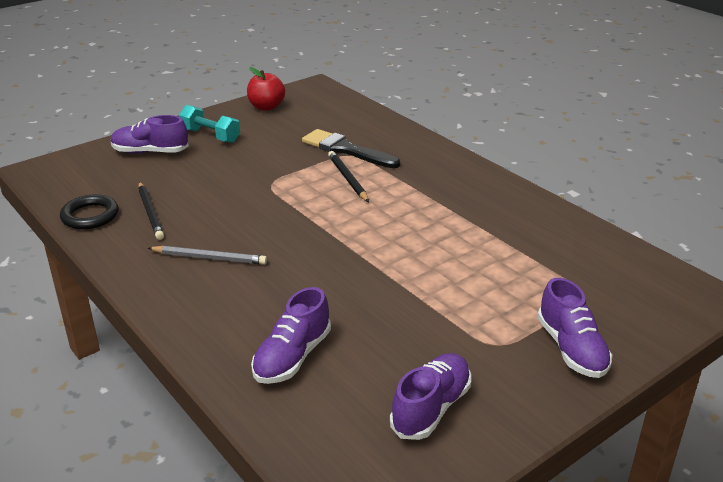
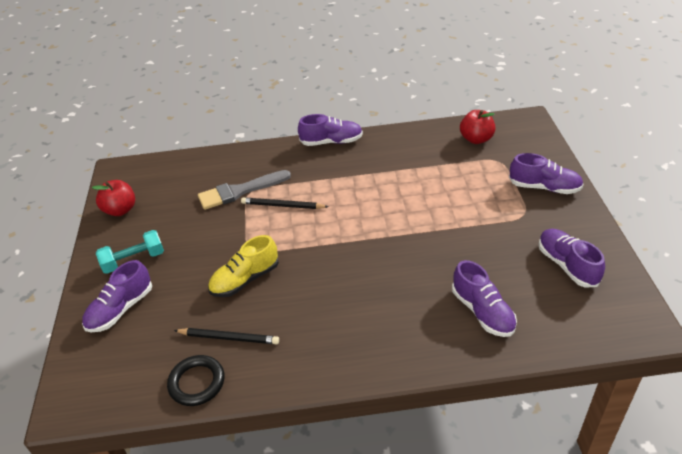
camera: 55 degrees left, 10 degrees up
grey pencil [148,246,267,265] -> none
black brush [302,129,400,168] -> grey brush [198,170,291,210]
none -> yellow shoe [208,235,279,297]
none -> purple shoe [298,114,363,146]
none -> red apple [460,110,495,144]

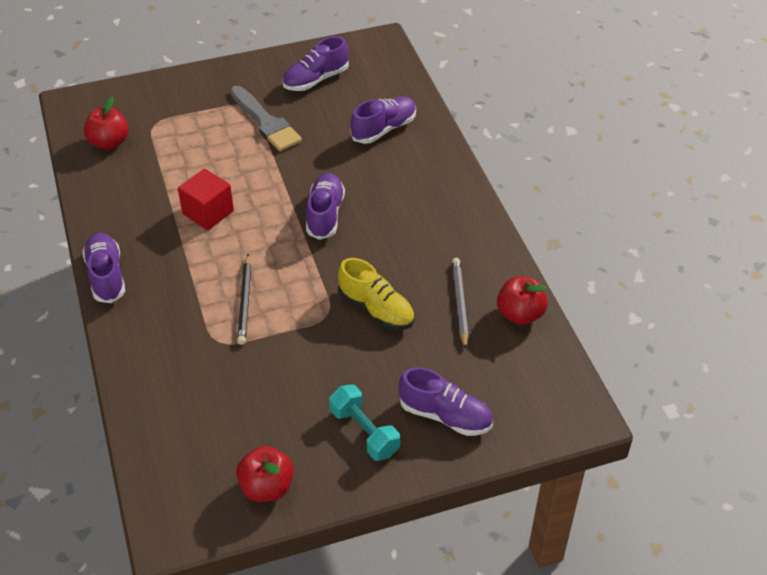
camera: 105 degrees left, 5 degrees up
black ring [167,355,224,406] -> red apple [497,276,548,325]
black pencil [174,328,279,344] -> grey pencil [452,258,469,349]
grey brush [198,170,291,210] -> grey brush moved to [230,86,302,151]
purple shoe [509,153,584,194] -> purple shoe moved to [306,173,345,240]
none -> red cube [178,169,234,230]

